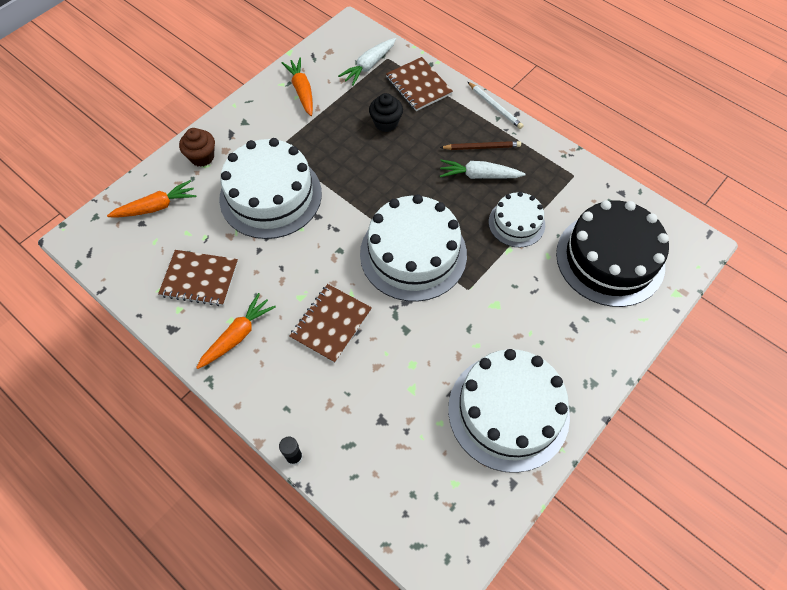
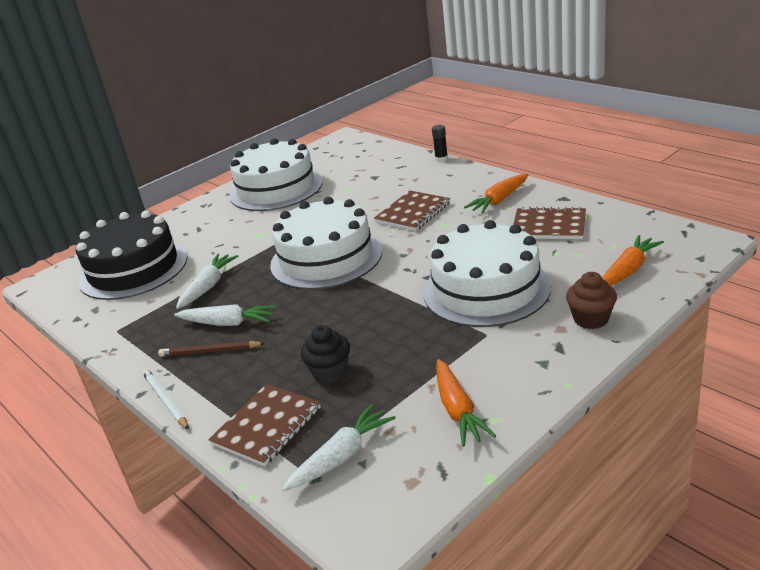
camera: 170 degrees left, 30 degrees down
orange carrot [107,180,197,217] -> orange carrot turned 150 degrees clockwise [602,235,664,286]
brown notebook [386,57,453,111] -> brown notebook turned 60 degrees clockwise [208,384,321,466]
white cake [489,192,545,247] -> white carrot [176,254,238,309]

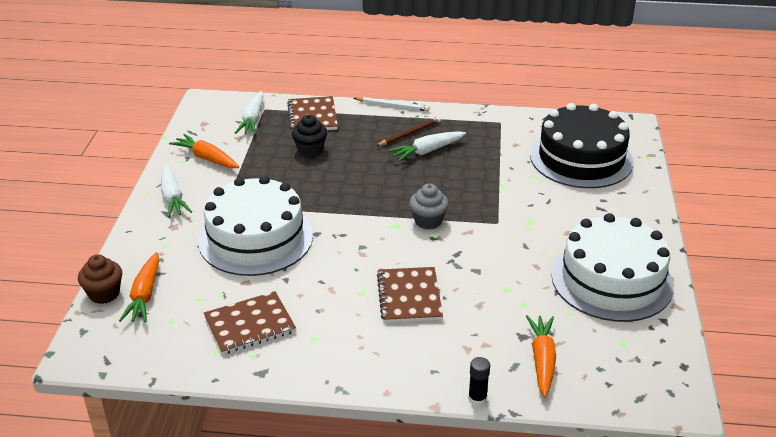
camera: 135 degrees right, 5 degrees up
white carrot [176,254,238,309] -> white carrot moved to [161,164,192,218]
white cake [270,197,382,290] -> grey cupcake [409,184,449,229]
orange carrot [464,174,529,214] -> orange carrot moved to [526,315,556,398]
brown cupcake [566,272,617,329] -> brown cupcake moved to [78,254,122,304]

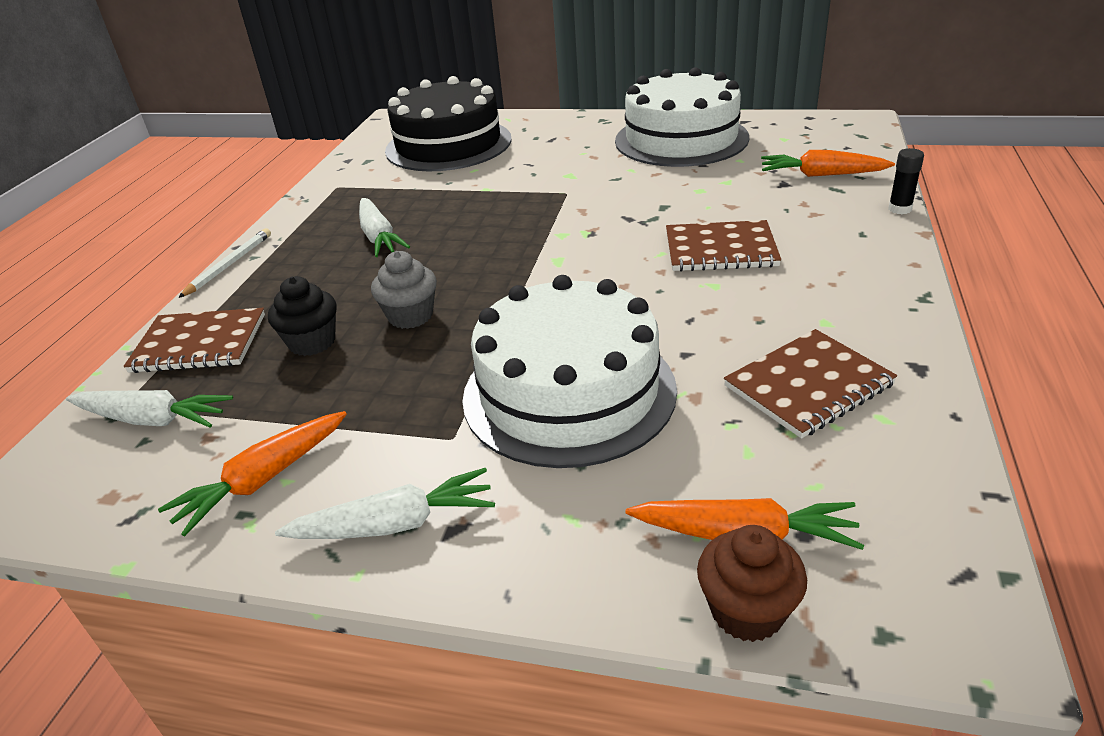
camera: 80 degrees left, 0 degrees up
brown notebook [204,291,296,355] -> brown notebook turned 75 degrees clockwise [724,329,897,439]
brown pencil [376,117,441,146] -> none
grey cupcake [409,184,449,229] -> grey cupcake moved to [371,251,437,329]

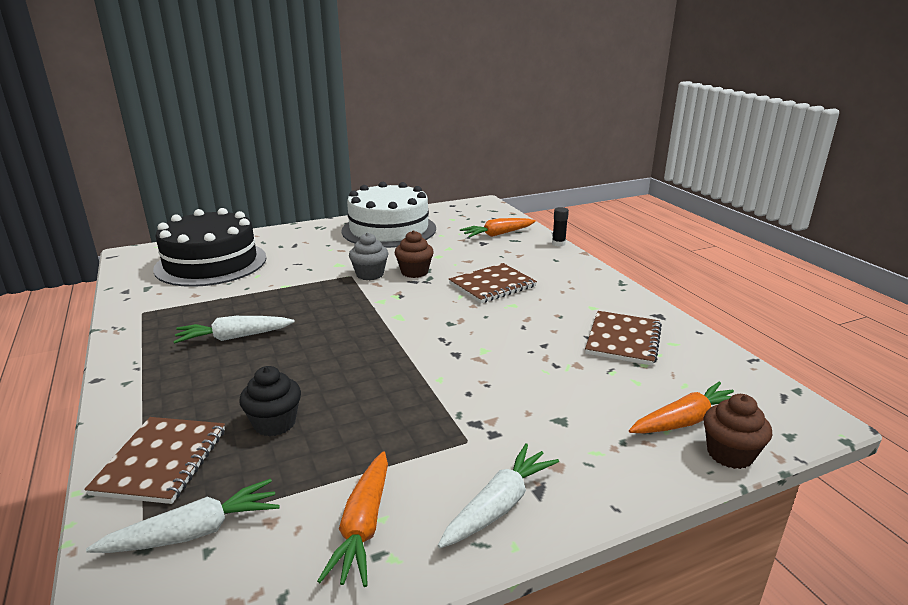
camera: 40 degrees left, 10 degrees down
brown notebook [123,308,265,373] -> brown notebook turned 45 degrees counterclockwise [84,417,225,504]
white pencil [178,228,271,298] -> none
white carrot [359,198,410,257] -> white carrot turned 135 degrees clockwise [173,316,295,344]
grey cupcake [371,251,437,329] -> grey cupcake moved to [349,233,389,280]
white cake [462,275,677,468] -> none
none -> brown cupcake [395,230,434,278]

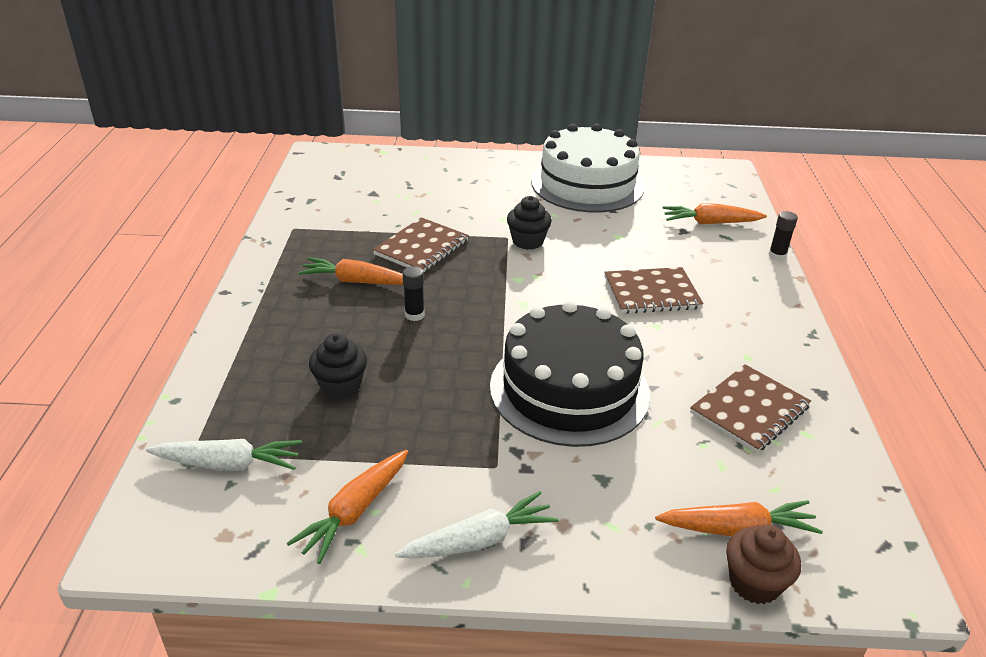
camera: 25 degrees right, 10 degrees up
brown notebook [84,417,225,504] -> brown notebook moved to [373,217,469,272]
black cake [153,208,267,287] -> black cake moved to [490,300,650,447]
white carrot [173,316,295,344] -> orange carrot [298,257,403,285]
grey cupcake [349,233,389,280] -> black cupcake [507,196,552,250]
brown cupcake [395,230,434,278] -> none
none -> black glue stick [403,266,425,321]

